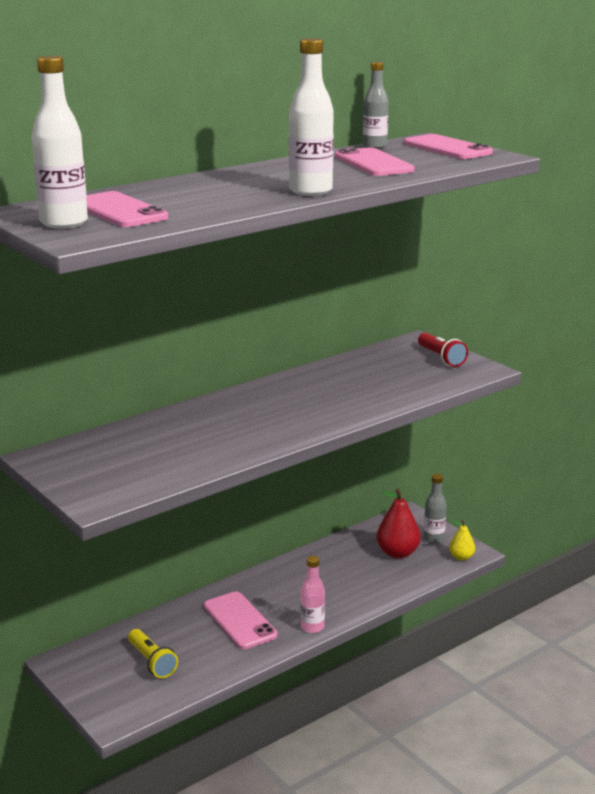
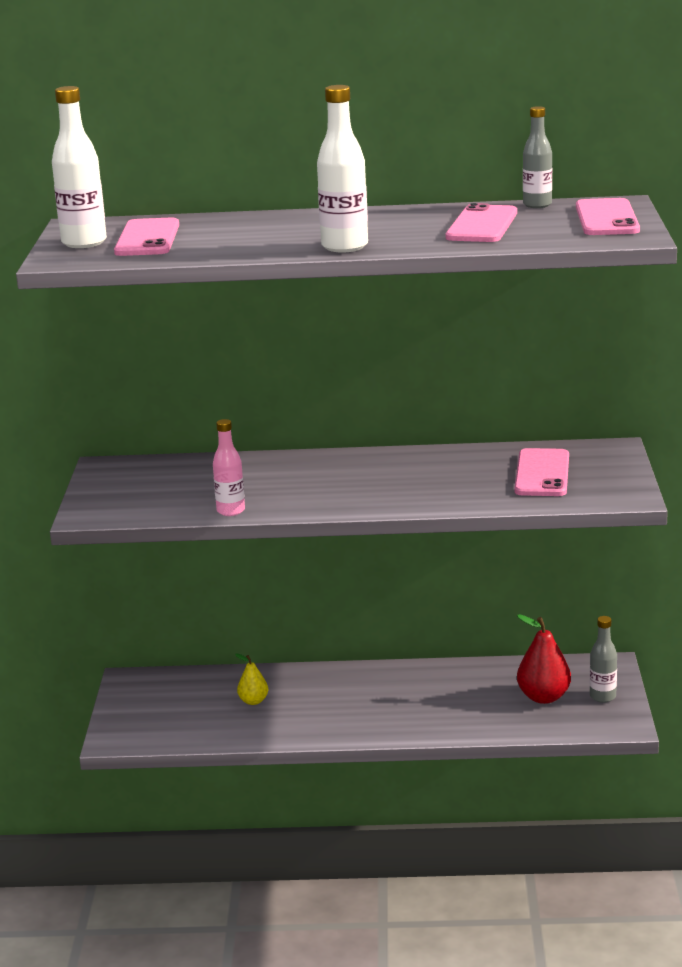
camera: 40 degrees right, 0 degrees up
yellow flashlight [128,629,178,678] -> none
pink phone [204,591,277,649] -> pink phone moved to [514,448,569,496]
pink bottle [300,556,325,633] -> pink bottle moved to [213,419,245,516]
red flashlight [418,333,468,367] -> none
yellow pear [449,519,475,561] -> yellow pear moved to [235,653,268,705]

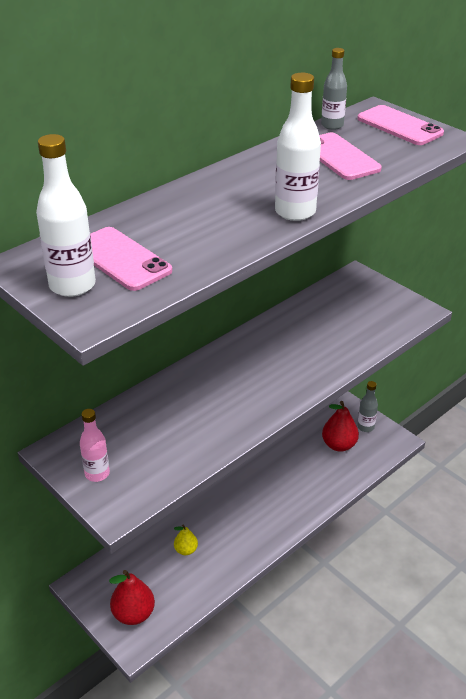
camera: 45 degrees left, 15 degrees up
pink bottle [213,419,245,516] -> pink bottle moved to [80,409,110,482]
pink phone [514,448,569,496] -> none
none -> red pear [109,570,155,625]

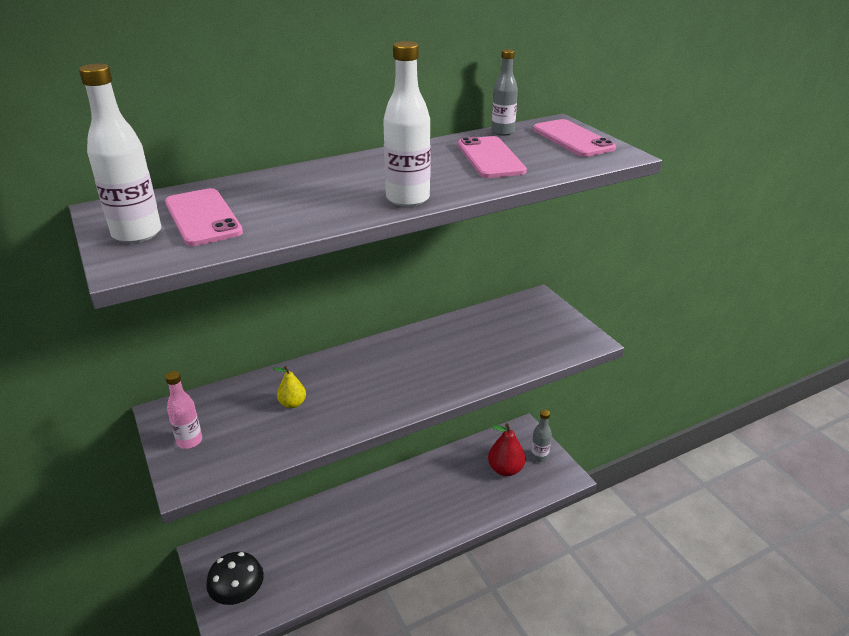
camera: 15 degrees right, 5 degrees down
red pear [109,570,155,625] -> black mushroom [206,552,264,605]
yellow pear [174,524,198,555] -> yellow pear moved to [273,366,306,408]

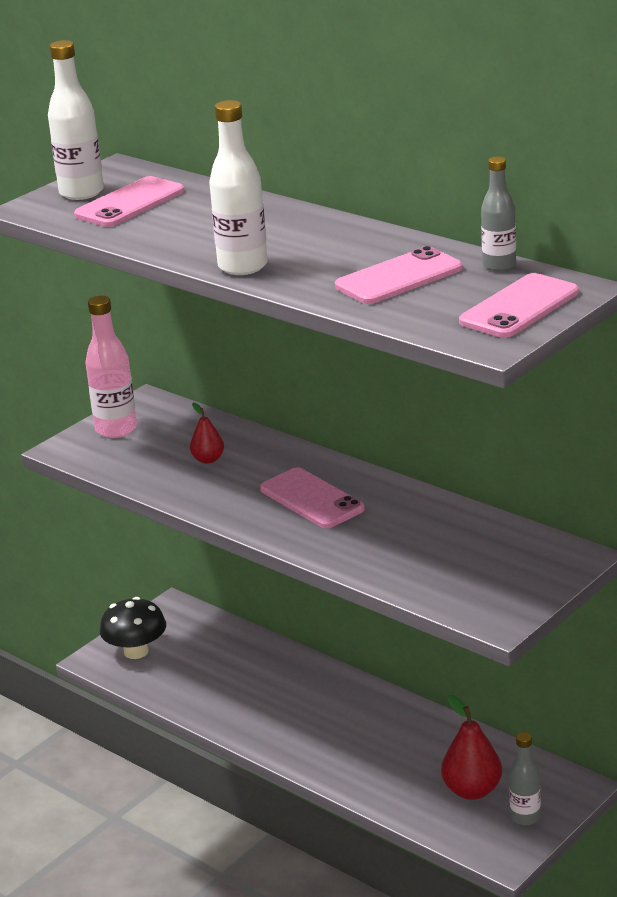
camera: 70 degrees right, 5 degrees down
pink bottle [165,371,202,449] -> pink bottle [86,296,137,438], size x1.54
yellow pear [273,366,306,408] -> red pear [190,403,224,464]
none -> pink phone [260,467,365,529]

